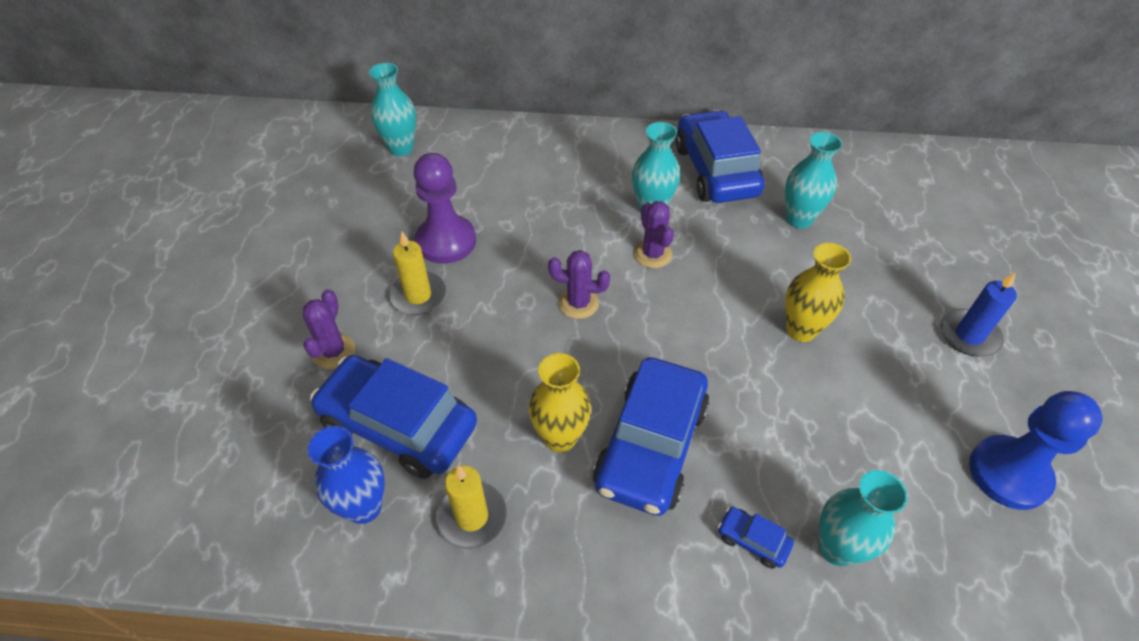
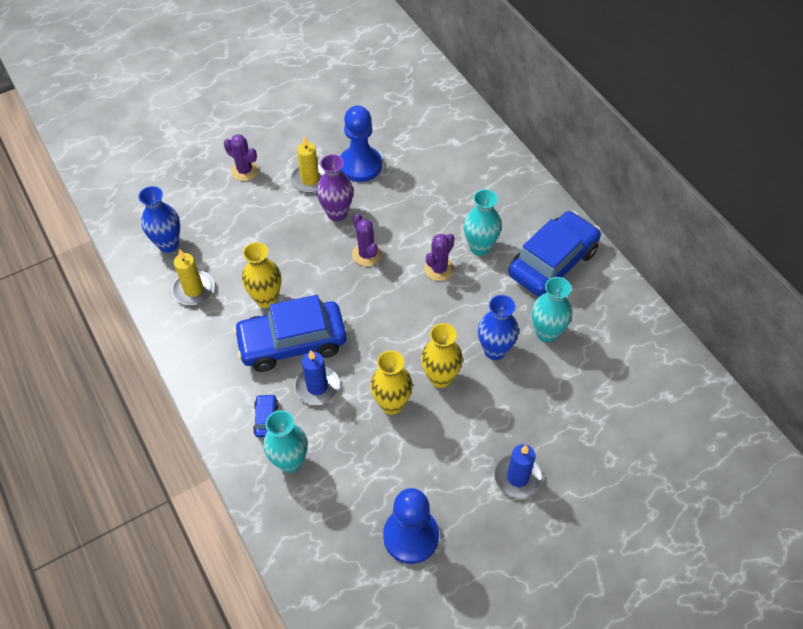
camera: 55 degrees right, 5 degrees up
purple cactus [303,289,355,369] -> purple cactus turned 60 degrees clockwise [224,134,259,181]
blue car [310,355,477,479] -> none
turquoise vase [369,63,416,156] -> none
purple pawn [413,153,476,264] -> blue pawn [340,106,382,182]
none -> blue candle [294,350,340,405]
none -> purple vase [316,154,353,221]
none -> yellow vase [370,350,413,415]
none -> blue vase [478,295,519,360]

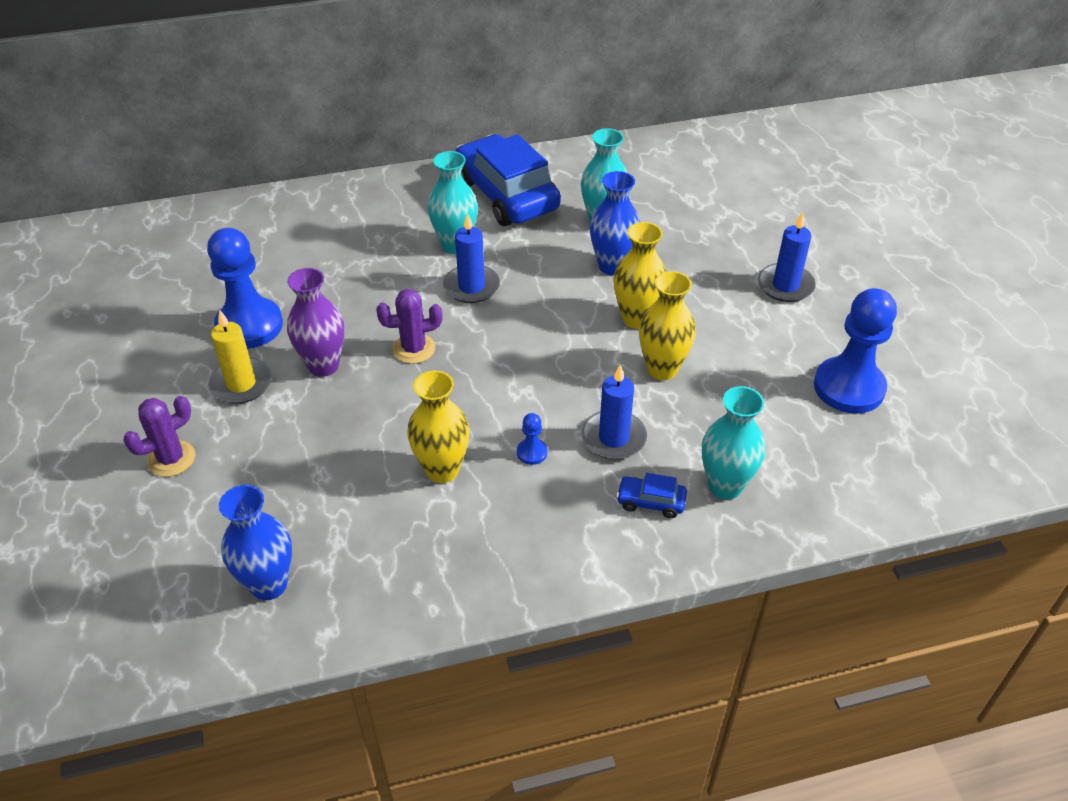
camera: 75 degrees left, 10 degrees down
yellow candle [172,249,214,305] -> none
blue car [233,295,347,372] -> blue pawn [517,413,547,465]
purple cactus [424,234,455,281] -> blue candle [443,213,500,303]

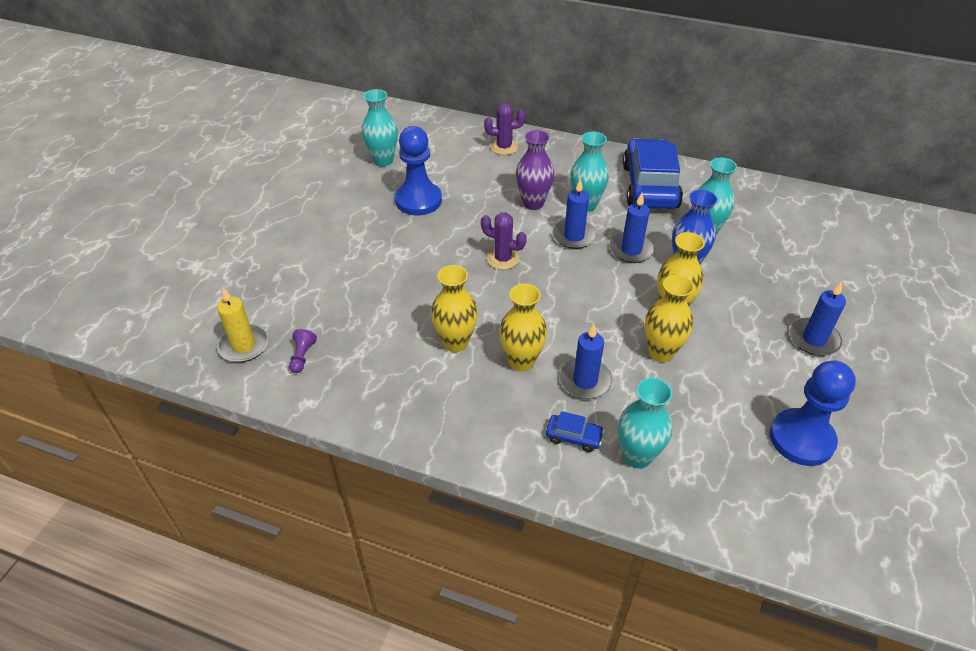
camera: 35 degrees right, 0 degrees up
purple cactus [123,396,195,477] -> purple cactus moved to [484,103,525,155]
yellow candle [208,310,272,404] -> yellow candle moved to [217,288,269,362]
blue vase [219,485,292,600] -> purple pawn [289,329,317,373]
purple vase [287,268,344,377] -> purple vase moved to [516,130,554,210]
blue pawn [517,413,547,465] -> yellow vase [499,284,547,372]
blue car [616,473,687,518] -> blue car turned 150 degrees clockwise [546,411,604,452]
none -> turquoise vase [362,89,398,167]
none -> blue candle [609,193,655,263]

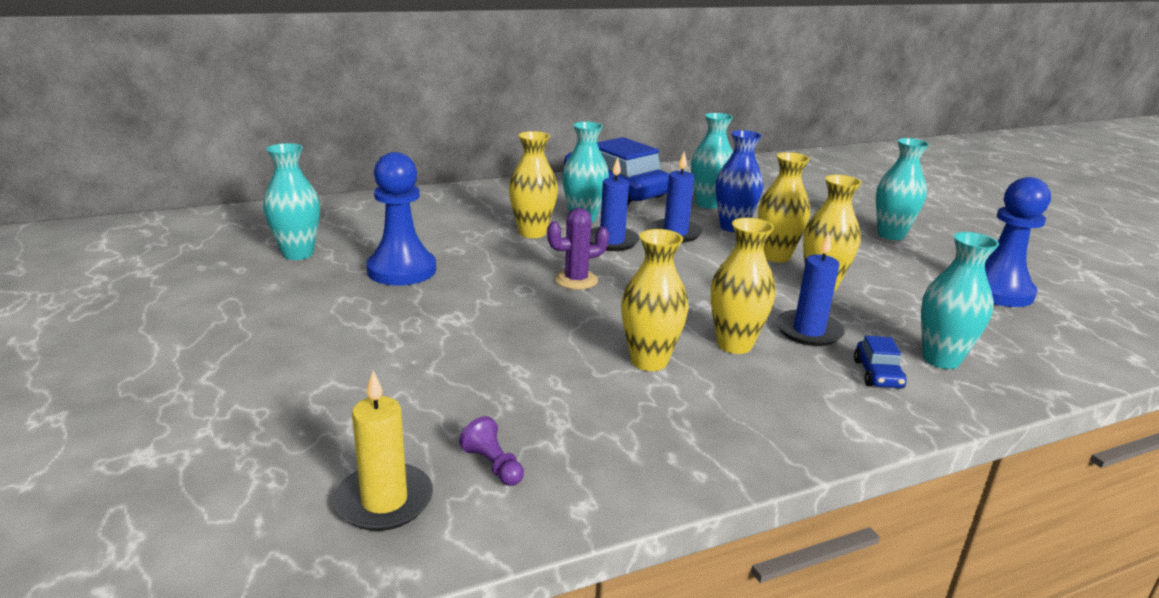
camera: 45 degrees left, 20 degrees down
purple cactus [484,103,525,155] -> none
purple vase [516,130,554,210] -> yellow vase [509,131,558,238]
blue car [546,411,604,452] -> blue car turned 120 degrees clockwise [854,336,907,388]
blue candle [790,282,846,356] -> turquoise vase [876,138,929,240]

